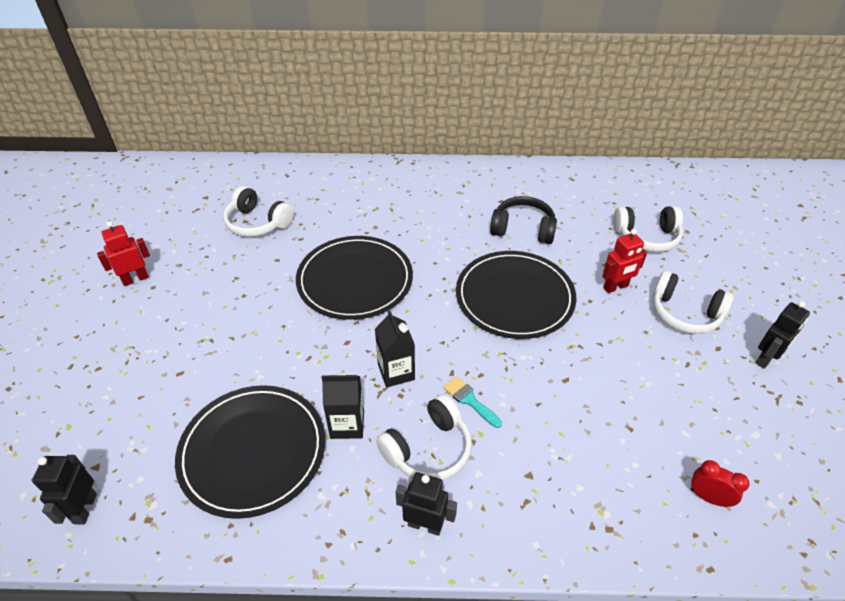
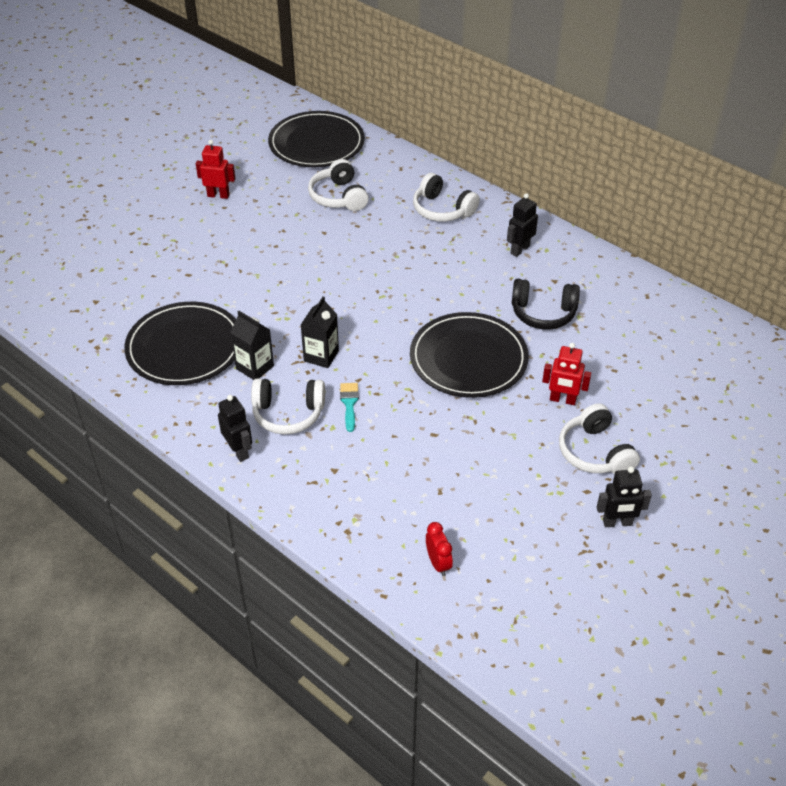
camera: 40 degrees right, 0 degrees up
black robot [32,455,97,524] -> black robot moved to [507,193,538,257]
black plate [296,236,413,320] -> black plate moved to [268,111,365,167]
black headphones [490,196,557,244] -> black headphones turned 135 degrees clockwise [512,279,580,329]
white headphones [613,206,683,252] -> white headphones moved to [413,173,480,222]

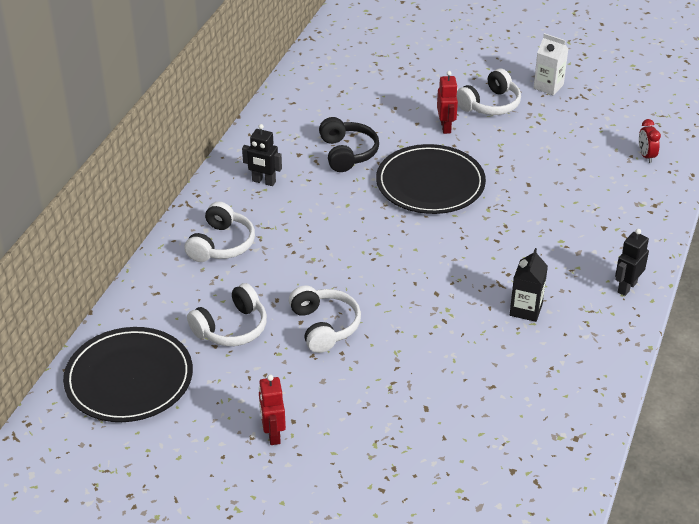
camera: 110 degrees left, 5 degrees down
black plate [124,302,236,385] -> none
white headphones [251,378,325,434] -> white headphones moved to [289,285,361,353]
black carton [301,296,339,368] -> none
turquoise brush [340,383,359,432] -> none
red clock [426,522,453,576] -> red clock turned 60 degrees counterclockwise [639,119,661,163]
black robot [597,467,652,527] -> white carton [533,33,568,96]

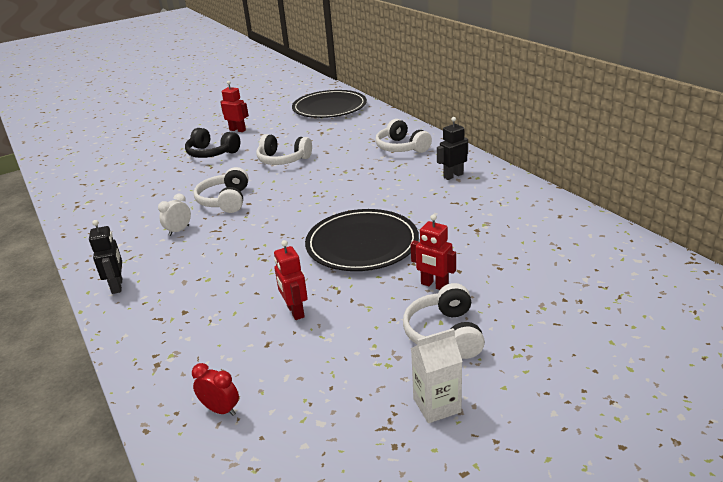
camera: 130 degrees right, 10 degrees down
white headphones [187,283,267,346] -> white headphones moved to [194,167,249,213]
black headphones [319,117,379,172] -> black headphones moved to [185,128,240,158]
black carton [510,248,548,322] -> white clock [158,194,191,236]
none -> red robot [274,240,308,320]

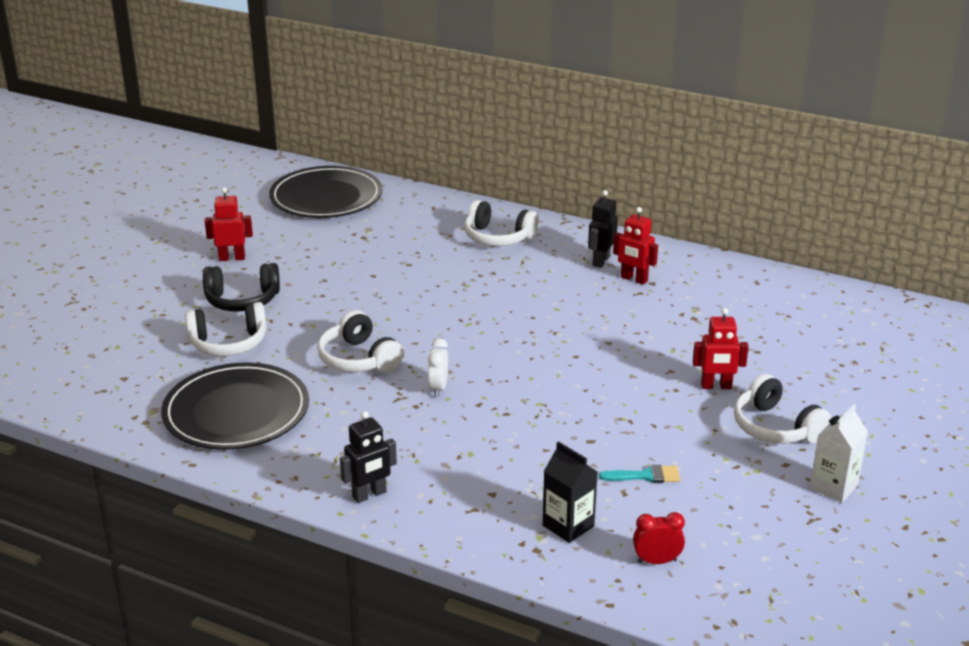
camera: 35 degrees left, 0 degrees up
black robot [89,220,122,294] -> black robot turned 105 degrees clockwise [340,411,397,503]
white clock [158,194,191,236] -> white clock moved to [428,338,448,397]
white headphones [256,134,312,165] -> white headphones moved to [185,302,267,356]
red robot [274,240,308,320] -> red robot moved to [613,207,658,285]
black plate [305,209,419,271] -> black plate moved to [161,362,309,450]
none -> black carton [543,441,597,543]
none -> turquoise brush [599,465,680,483]

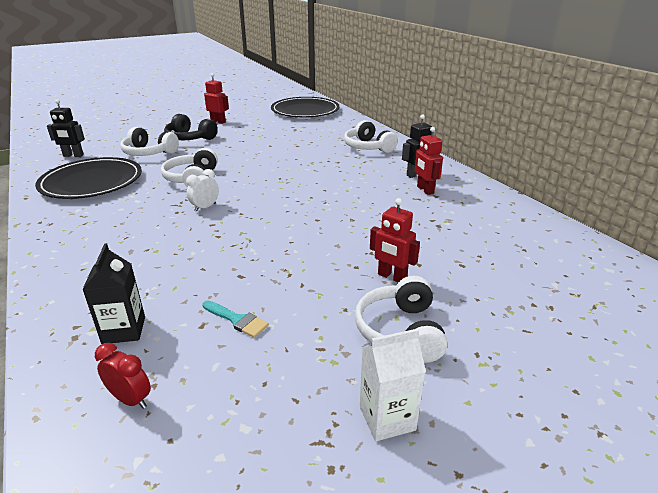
camera: 35 degrees right, 0 degrees up
black robot [340,411,397,503] -> black robot moved to [47,99,85,157]

